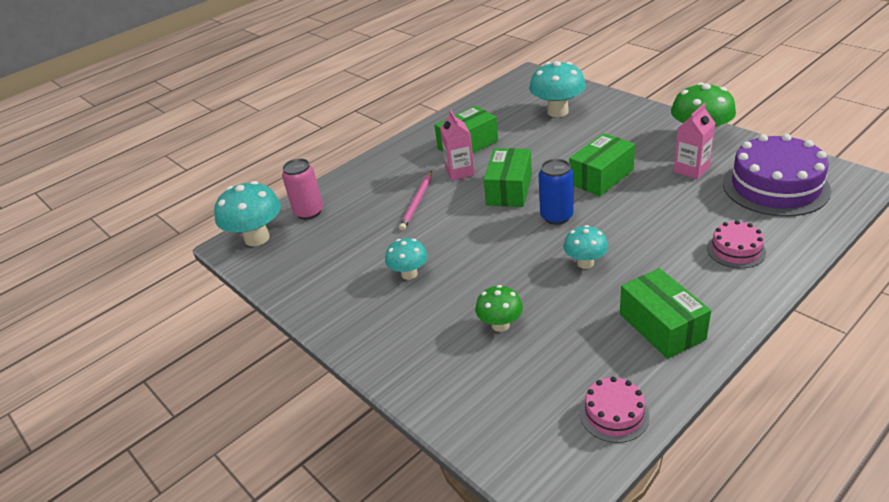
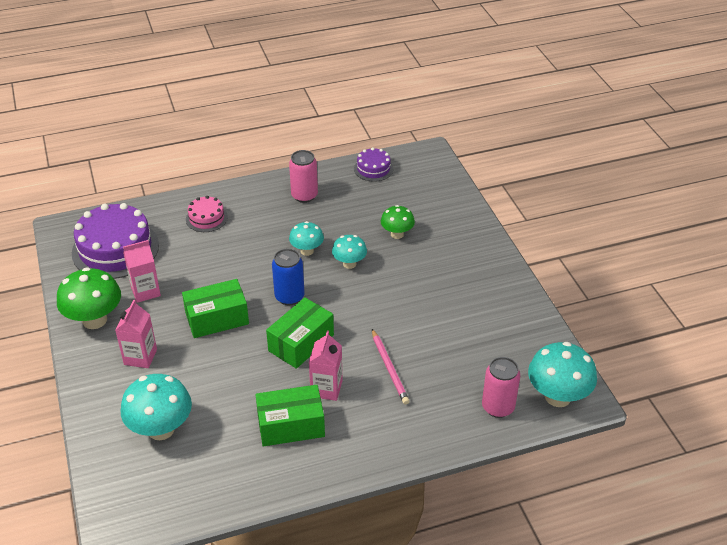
camera: 160 degrees left, 5 degrees up
turquoise mushroom [385,238,428,280] -> turquoise mushroom moved to [332,235,367,269]
pink pencil [399,171,432,231] -> pink pencil turned 120 degrees clockwise [372,329,410,405]
pink cake [580,377,650,443] -> purple cake [354,148,393,181]
green box [620,268,711,359] -> pink can [289,150,318,203]
none -> pink carton [115,300,157,368]

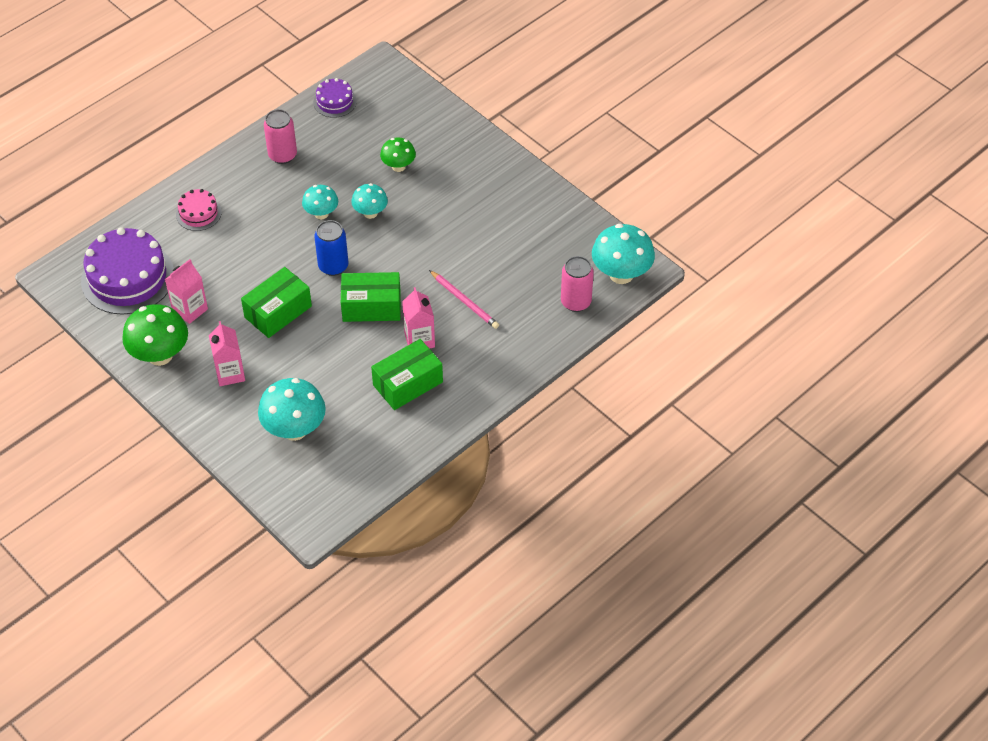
camera: 25 degrees left, 10 degrees up
green box [266,297,334,369] -> green box turned 75 degrees clockwise [341,272,401,322]

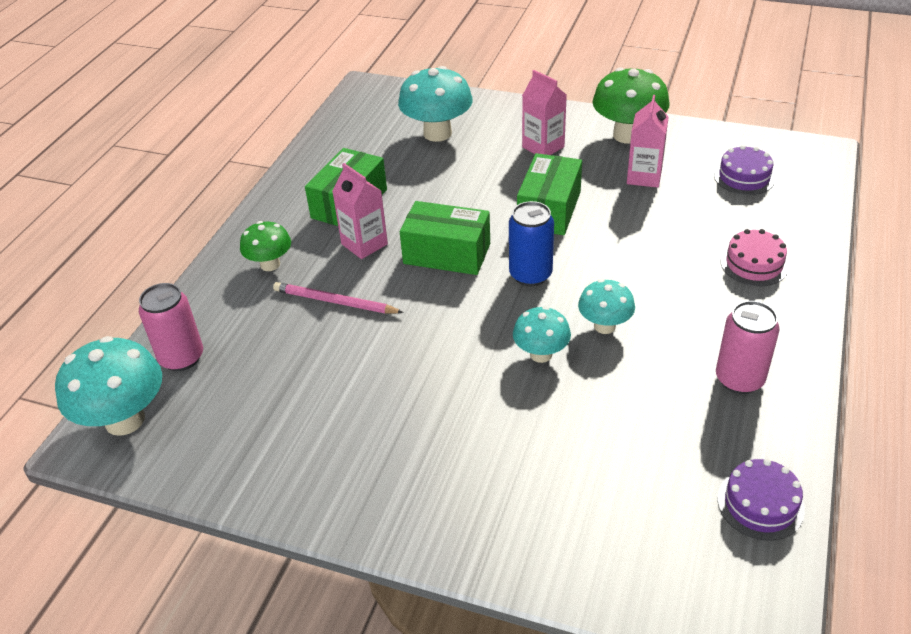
camera: 155 degrees right, 10 degrees down
purple cake [81,227,174,314] -> purple cake [714,145,775,195], size x0.50
green box [341,272,401,322] -> green box turned 45 degrees clockwise [400,201,490,275]
green mushroom [380,138,416,172] -> green mushroom moved to [240,221,291,271]

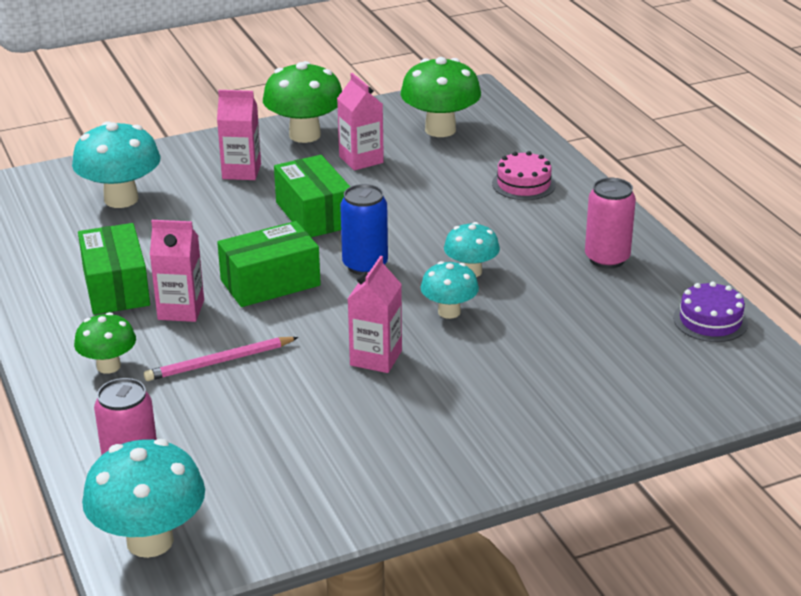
camera: 45 degrees left, 10 degrees down
purple cake [714,145,775,195] -> green mushroom [400,57,481,137]
none -> pink carton [348,256,402,373]

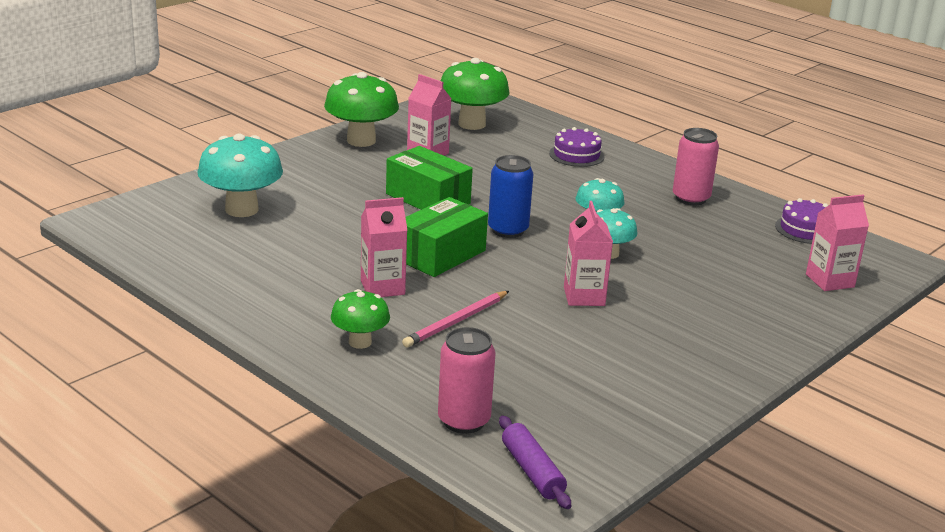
camera: 25 degrees left, 5 degrees down
green box [78,223,150,315] -> none
turquoise mushroom [82,439,205,558] -> purple rolling pin [499,416,571,509]
pink carton [217,90,261,180] -> pink carton moved to [806,195,869,291]
pink cake [492,151,556,200] -> purple cake [549,127,604,167]

